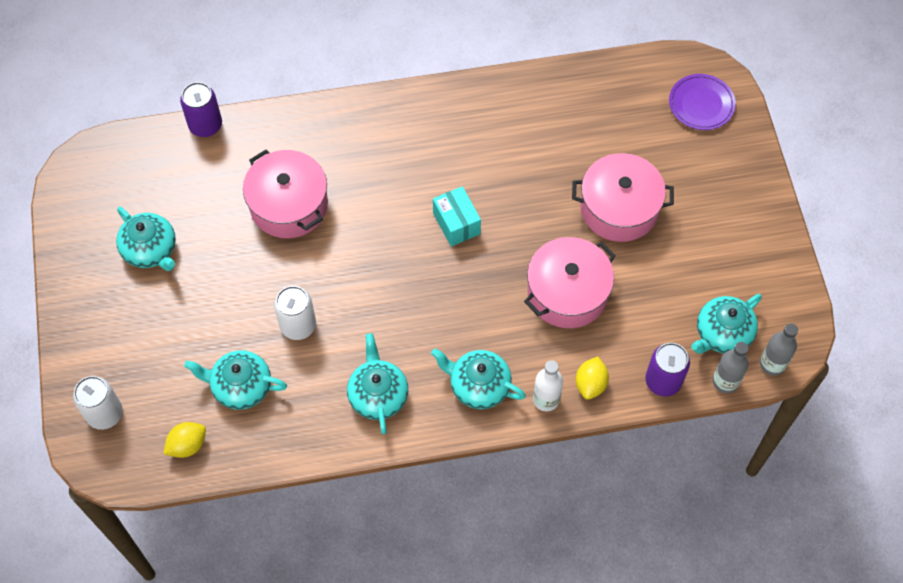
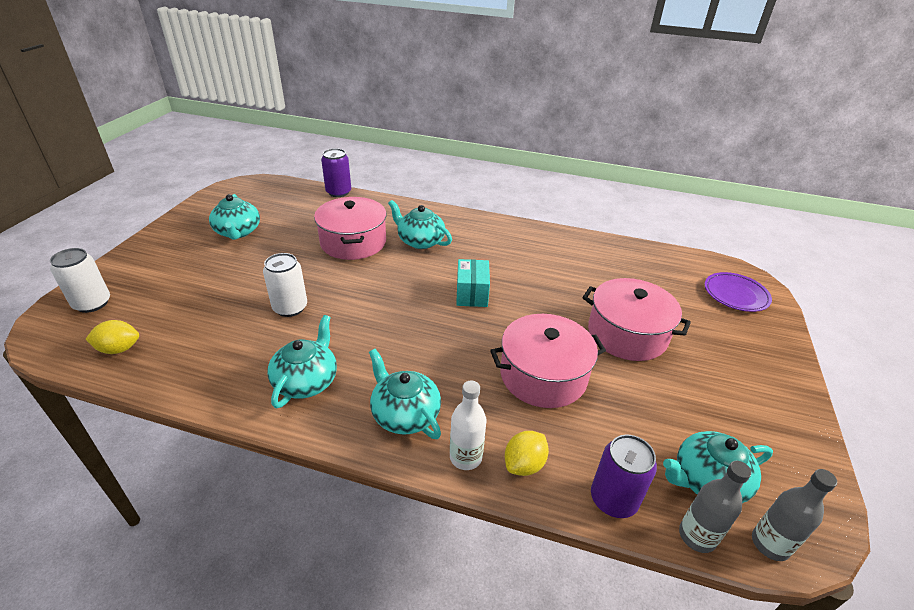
camera: 25 degrees right, 25 degrees down
turquoise teapot [184,350,287,410] -> turquoise teapot moved to [388,200,452,249]

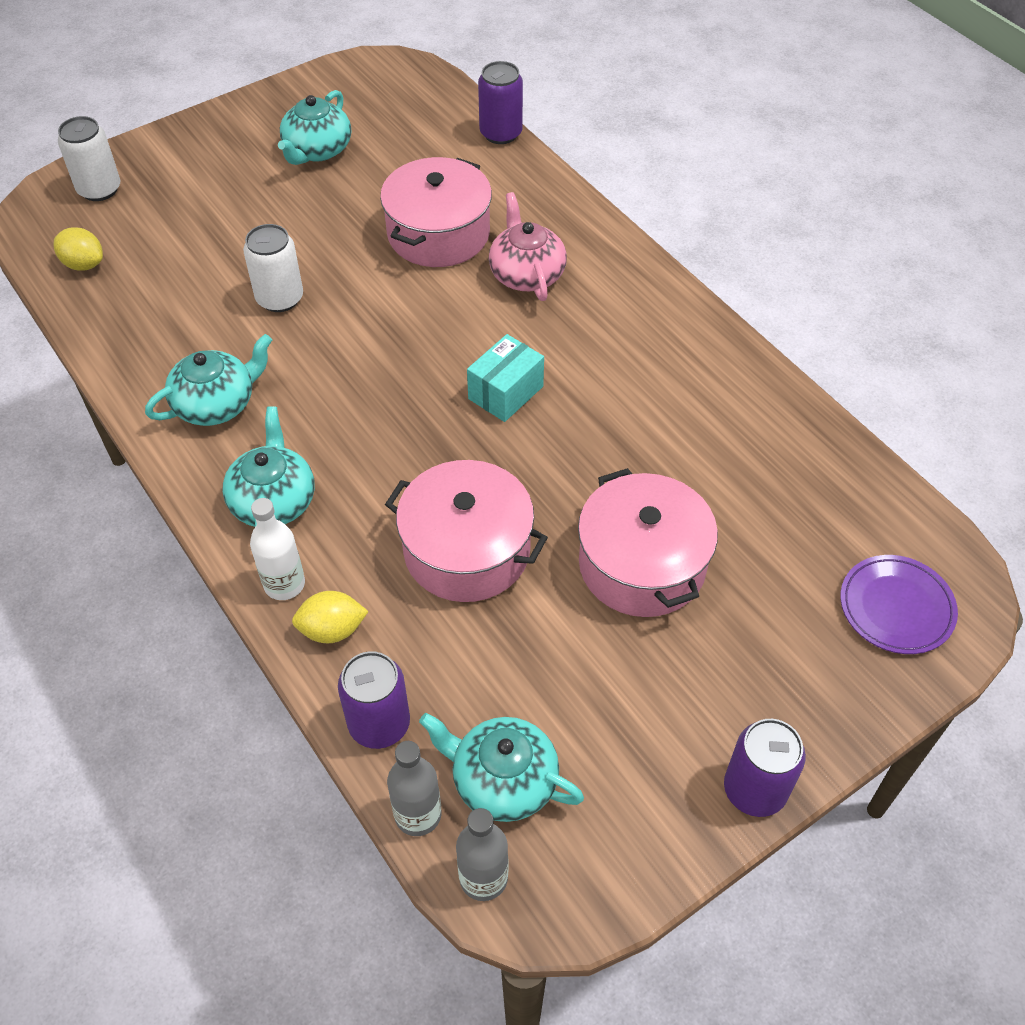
camera: 40 degrees right, 15 degrees up
turquoise teapot [388,200,452,249] -> pink teapot [489,192,567,301]
none -> purple can [724,719,806,817]

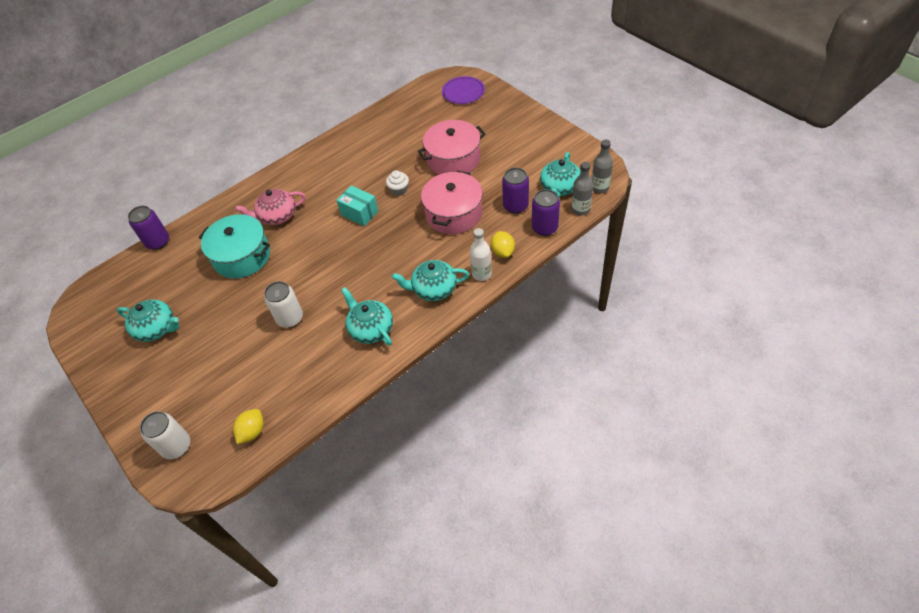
camera: 90 degrees left, 0 degrees up
pink pot [380,157,492,267] -> turquoise pot [199,214,270,278]
purple can [724,719,806,817] -> purple can moved to [502,168,529,214]
none -> white cupcake [386,170,409,196]

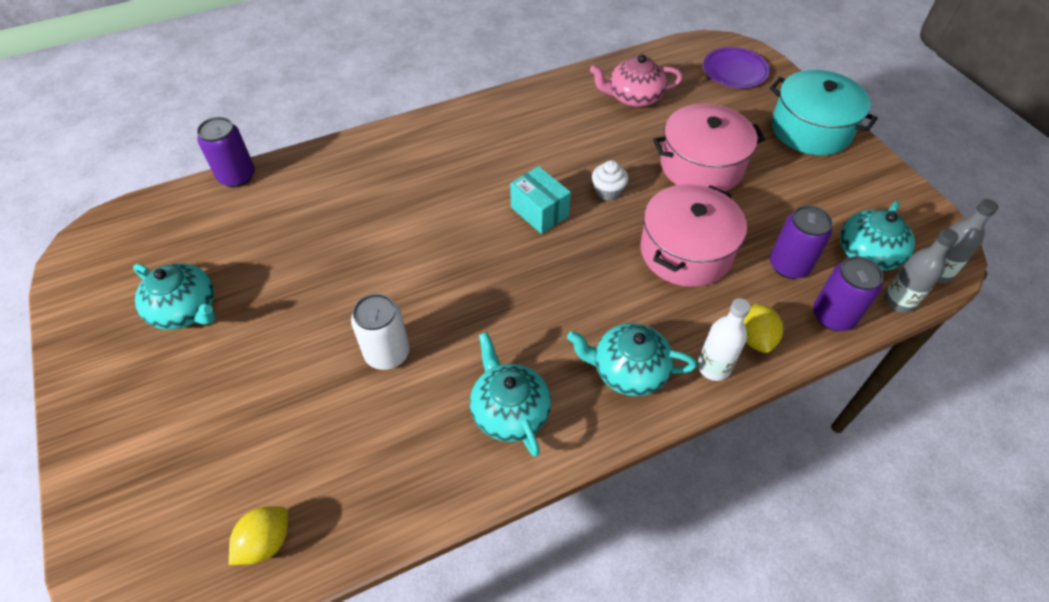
camera: 10 degrees right, 0 degrees up
white can [140,411,190,459] -> none
turquoise pot [199,214,270,278] -> turquoise pot moved to [770,70,878,155]
pink teapot [235,189,306,225] -> pink teapot moved to [590,54,683,107]

